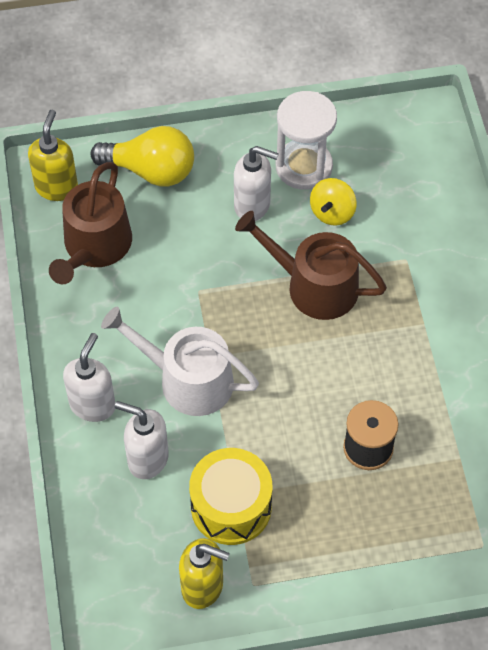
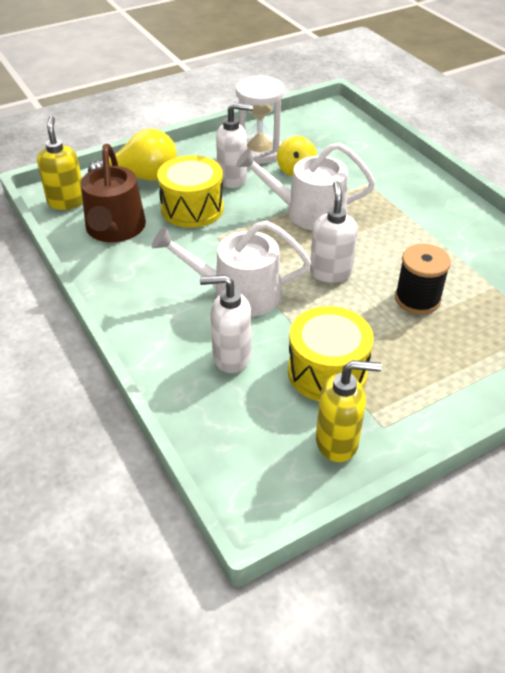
camera: 20 degrees left, 15 degrees down
white soap dispenser [63,333,115,422] -> white soap dispenser moved to [310,181,358,283]
brown watering can [235,211,387,320] -> white watering can [236,143,375,230]
none -> yellow drum [157,155,224,228]

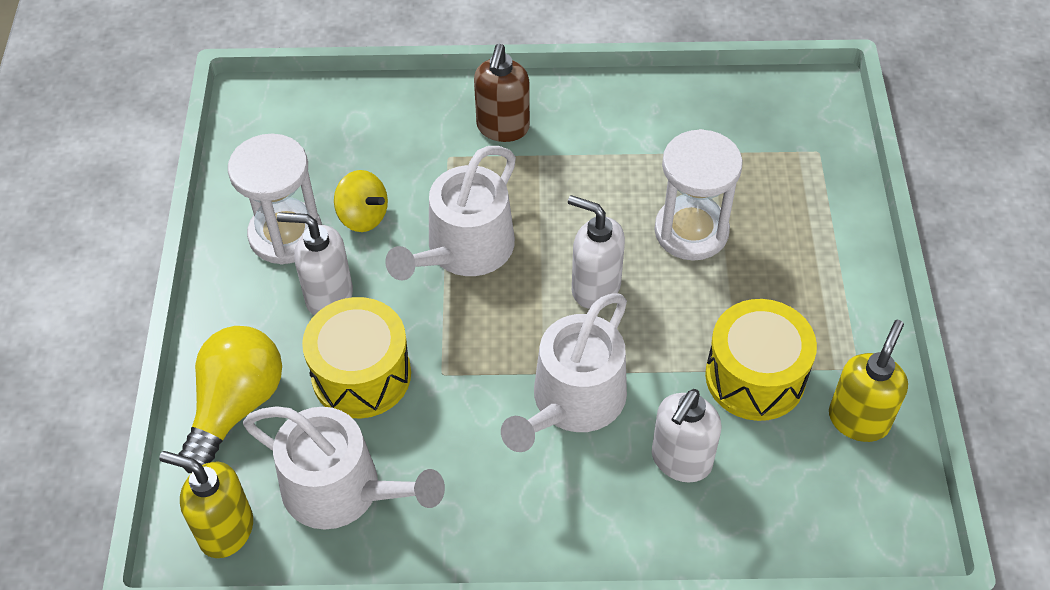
camera: 60 degrees left, 10 degrees up
brown watering can [81,144,146,242] -> white watering can [243,406,445,529]
white soap dispenser [216,103,253,188] -> white soap dispenser turned 105 degrees counterclockwise [277,212,353,316]
black spool [395,244,451,314] -> white hourglass [654,129,743,261]
none -> brown soap dispenser [474,44,530,142]

